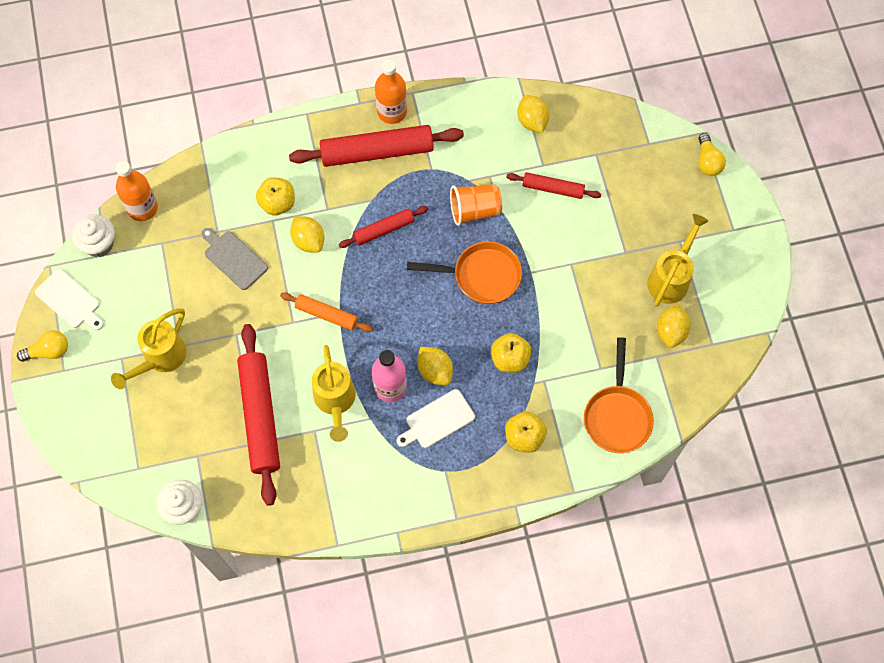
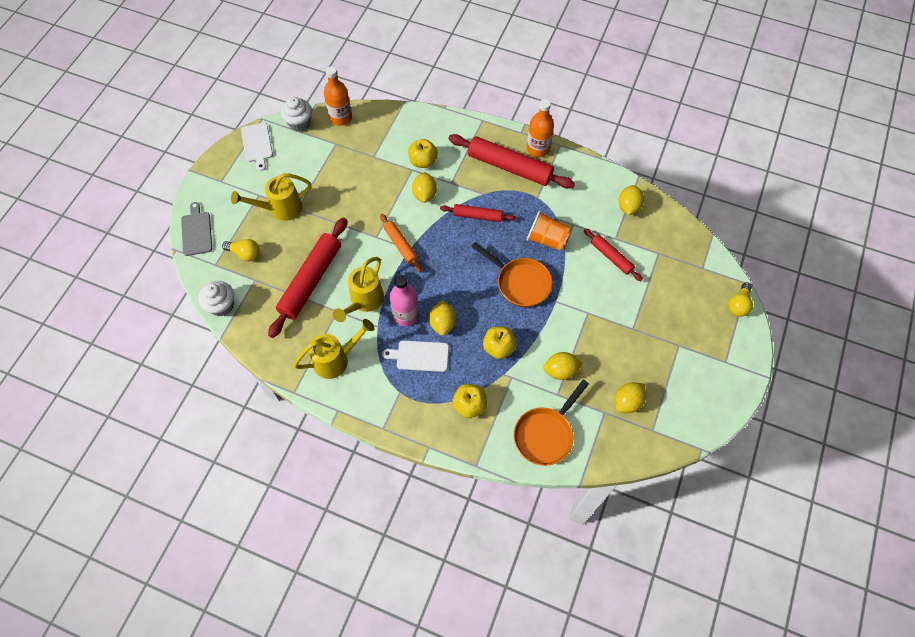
camera: 35 degrees right, 5 degrees down
yellow light bulb [17,331,68,362] -> yellow light bulb moved to [222,239,260,261]
grey cutting board [201,228,268,290] -> grey cutting board moved to [181,202,212,256]
yellow watering can [647,214,709,307] -> yellow watering can moved to [293,319,374,379]
none -> yellow lemon [543,352,583,380]

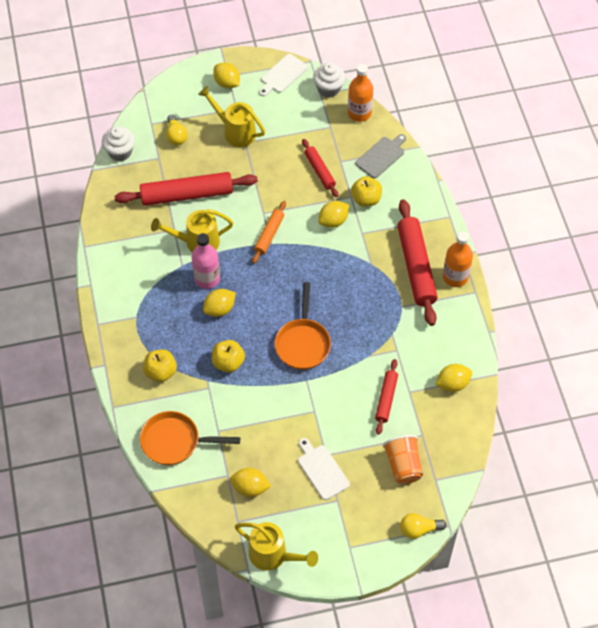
camera: 55 degrees right, 5 degrees down
grey cutting board [181,202,212,256] -> grey cutting board moved to [355,134,406,178]
yellow watering can [293,319,374,379] -> yellow watering can moved to [235,522,318,571]
white cutting board [382,340,449,372] -> white cutting board moved to [298,438,350,500]
red rolling pin [440,204,516,222] -> red rolling pin moved to [302,139,338,197]
orange cup [527,211,571,251] -> orange cup moved to [383,435,423,484]
yellow lemon [543,352,583,380] -> yellow lemon moved to [213,63,240,89]

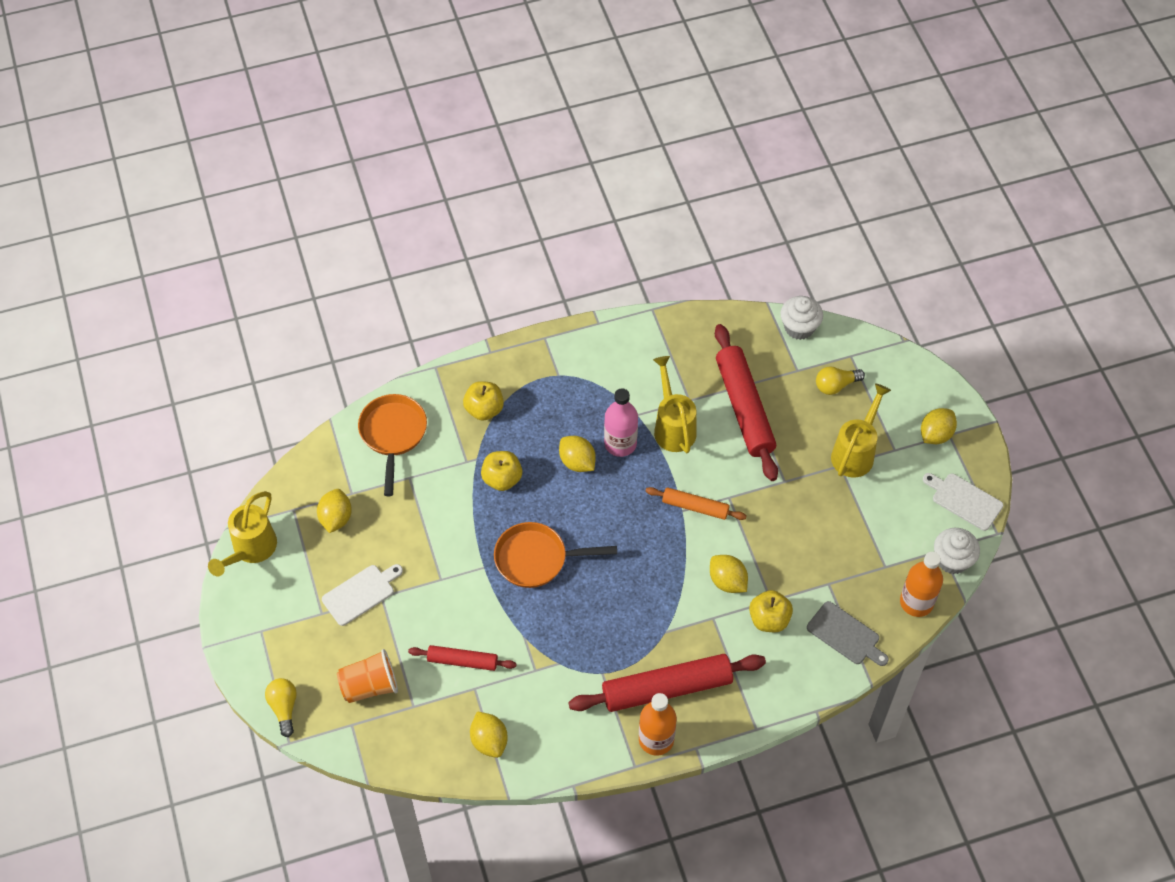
camera: 85 degrees right, 0 degrees up
red rolling pin [302,139,338,197] -> none

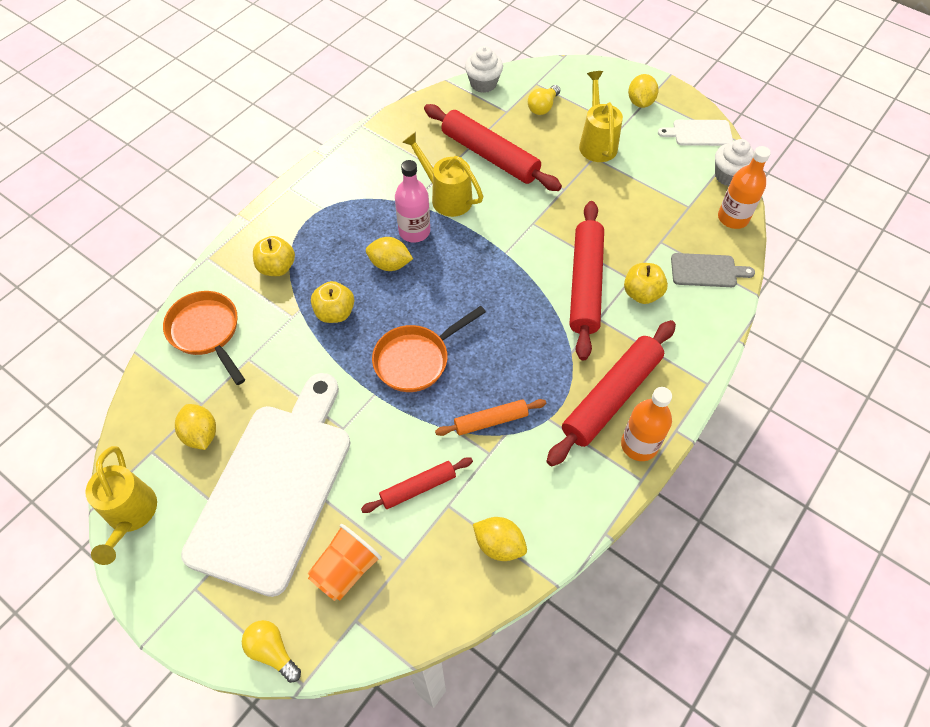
camera: 35 degrees left, 0 degrees up
white cutting board [322,564,403,626] -> white cutting board [181,373,351,597], size x2.43
orange rolling pin [646,487,747,520] -> orange rolling pin moved to [435,399,546,436]
yellow lemon [710,555,748,593] -> red rolling pin [570,201,604,360]

